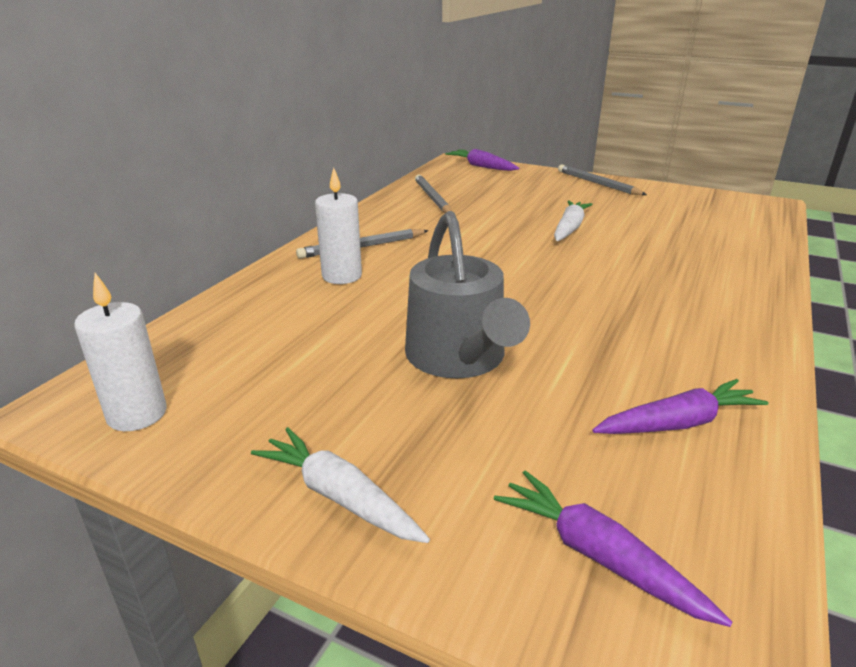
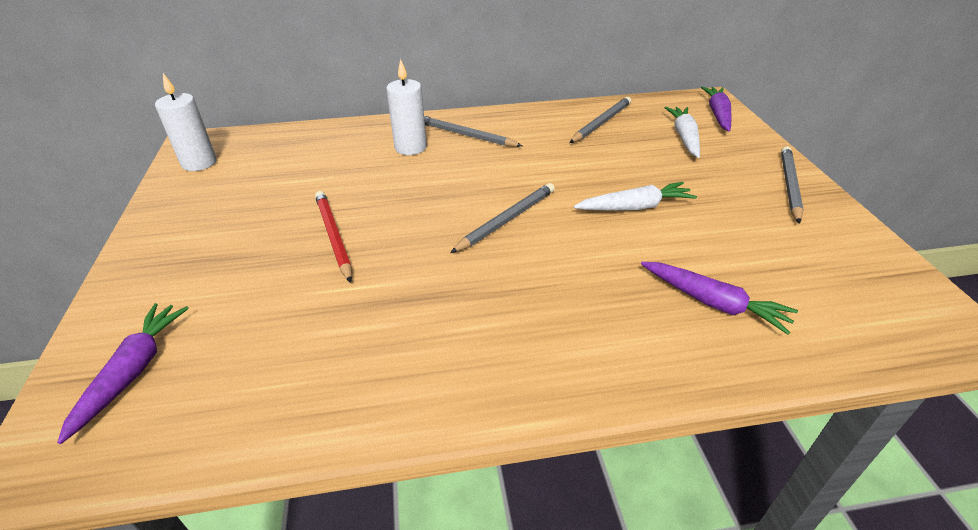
camera: 55 degrees right, 10 degrees up
white carrot [251,427,430,543] -> white carrot moved to [665,107,700,158]
grey watering can [405,211,530,378] -> red pencil [315,191,352,283]
purple carrot [592,379,769,434] -> purple carrot moved to [641,262,798,334]
none -> grey pencil [450,183,555,253]

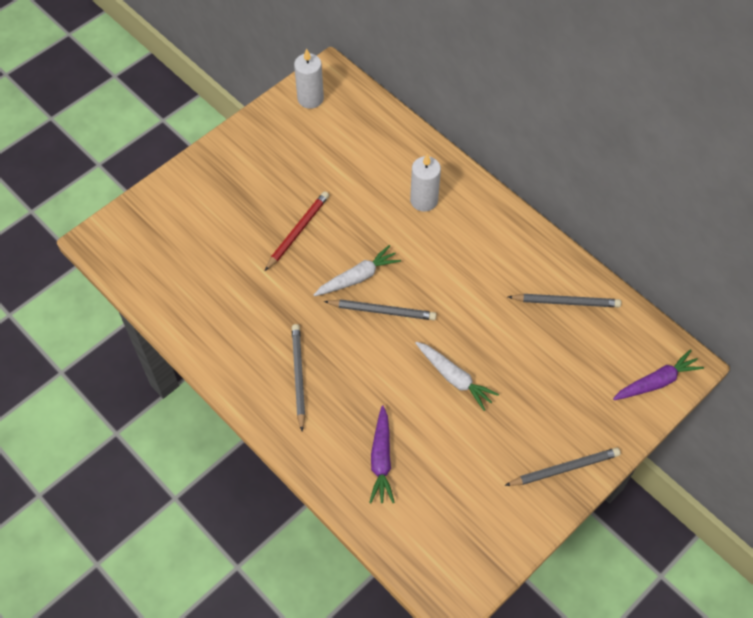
camera: 55 degrees right, 20 degrees up
purple carrot [57,303,189,444] -> none
grey pencil [424,116,522,147] -> grey pencil moved to [292,324,305,431]
white carrot [665,107,700,158] -> white carrot moved to [314,245,401,296]

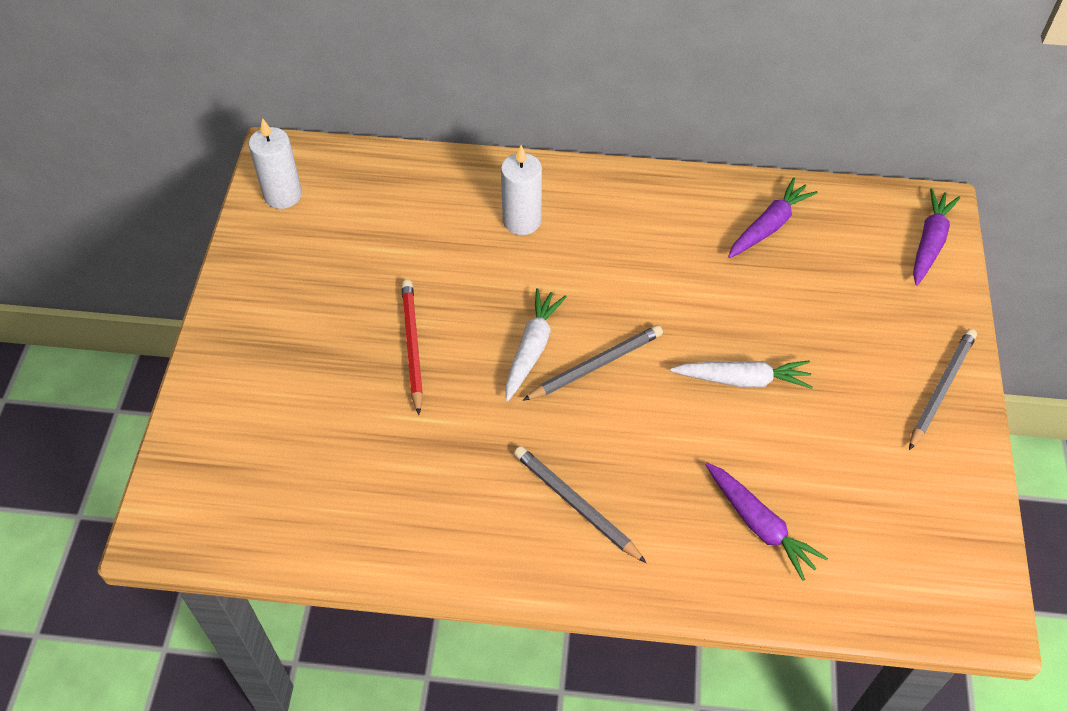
camera: 40 degrees left, 5 degrees down
grey pencil [508,294,621,307] -> purple carrot [728,178,818,258]

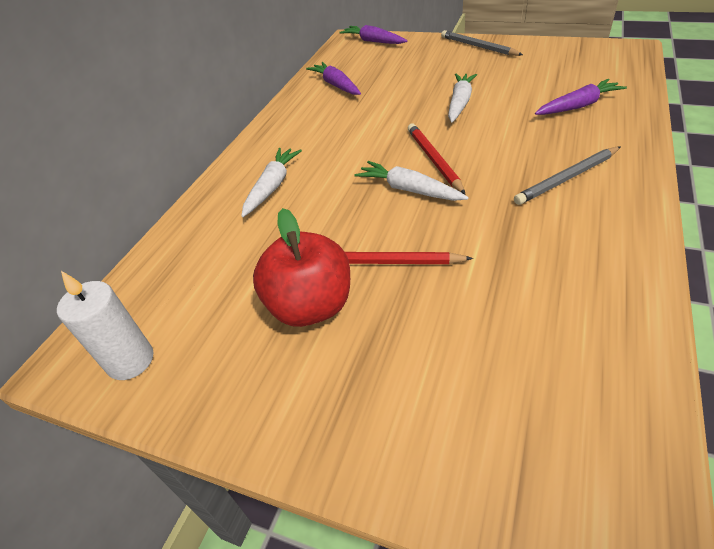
camera: 70 degrees left, 10 degrees down
white candle [501,145,542,235] -> white carrot [242,148,302,217]
grey pencil [522,325,663,401] -> red pencil [408,124,466,195]
none -> red apple [253,208,350,327]

